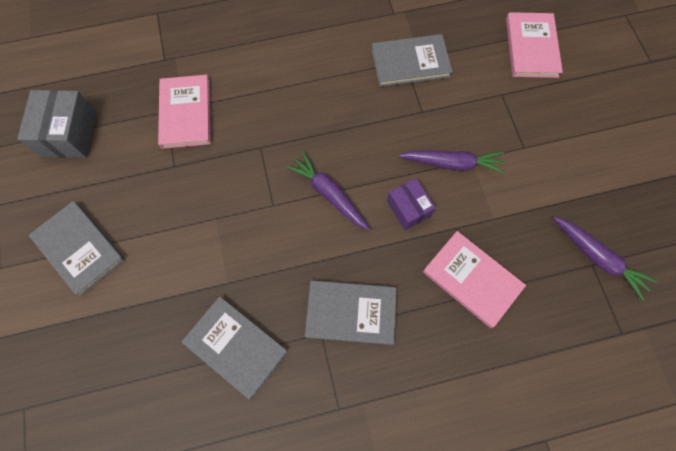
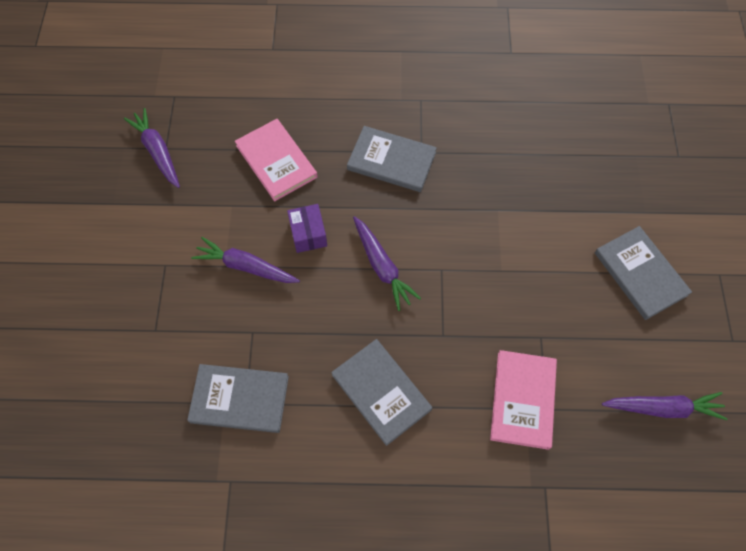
camera: 165 degrees left, 5 degrees down
grey box [17,90,96,158] -> purple carrot [602,392,728,420]
grey book [182,296,288,399] -> grey book moved to [331,339,432,446]
pink book [506,12,563,78] -> none

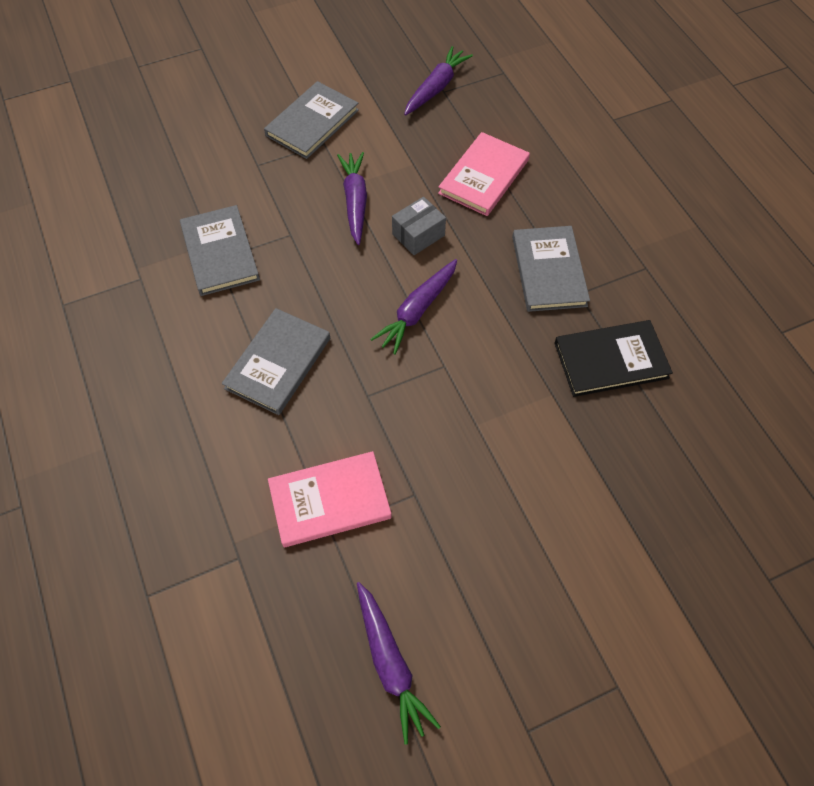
camera: 65 degrees right, 5 degrees down
purple box [287,204,327,253] -> grey box [392,197,446,255]
grey book [595,226,692,320] -> grey book moved to [264,81,359,159]
none -> black book [554,320,673,397]

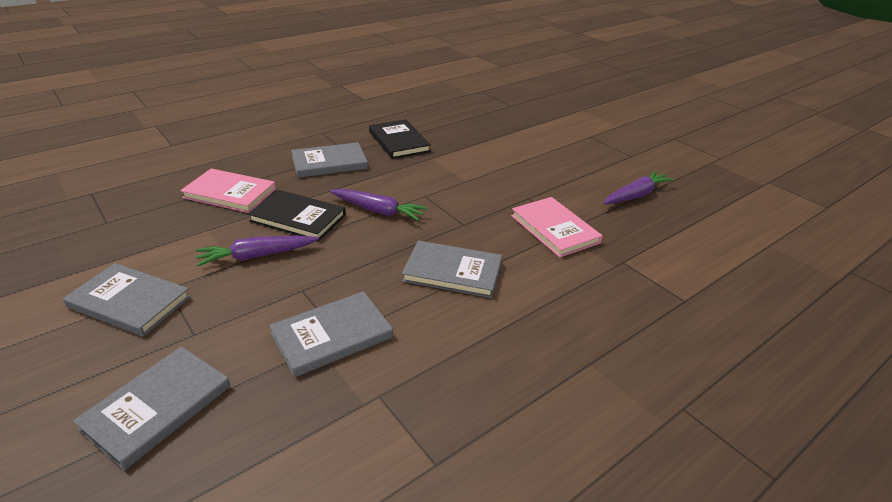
camera: 105 degrees left, 25 degrees down
grey box [392,197,446,255] -> black book [248,190,346,241]
purple carrot [404,46,473,116] -> none
none -> grey book [73,346,230,470]

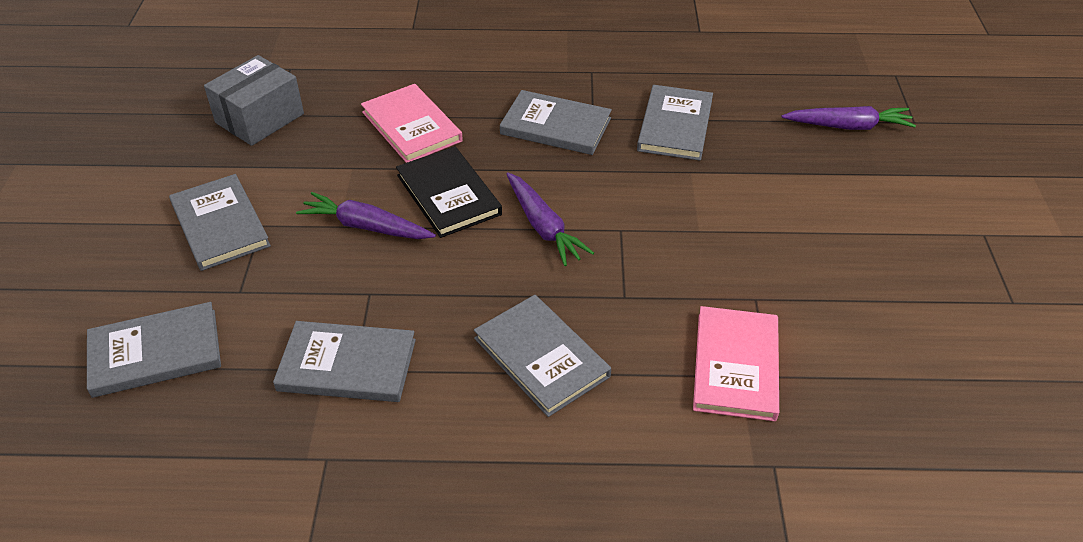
camera: 40 degrees right, 10 degrees up
black book [369,119,431,159] -> grey book [637,85,713,161]
purple carrot [603,171,674,204] -> purple carrot moved to [781,106,916,130]
none -> grey box [204,55,304,146]

